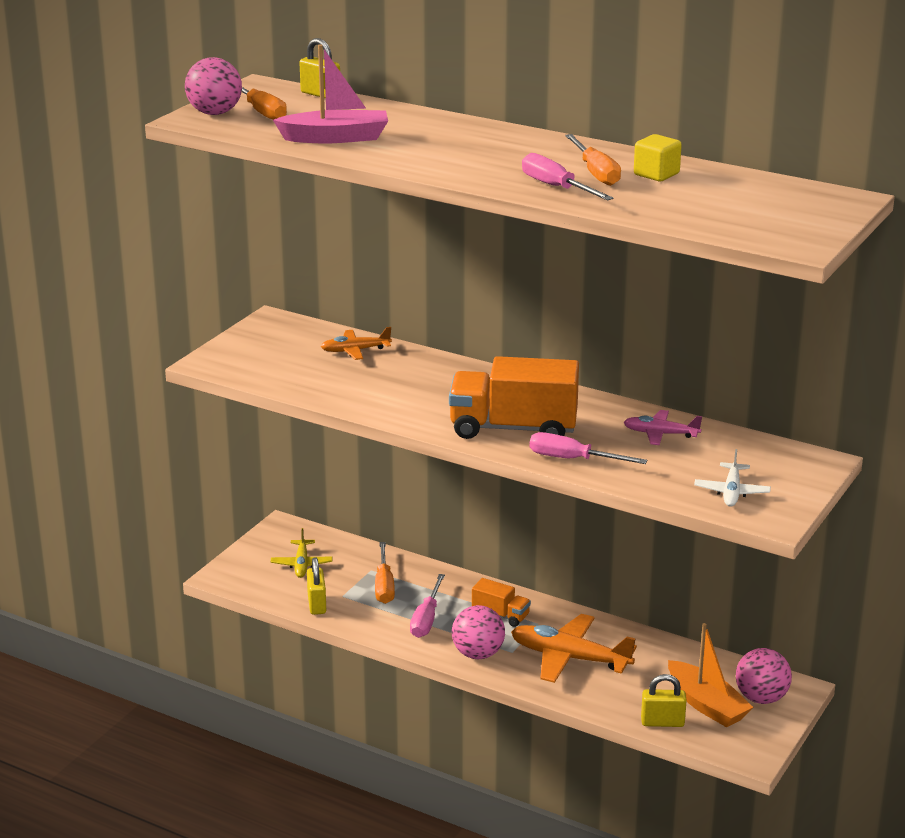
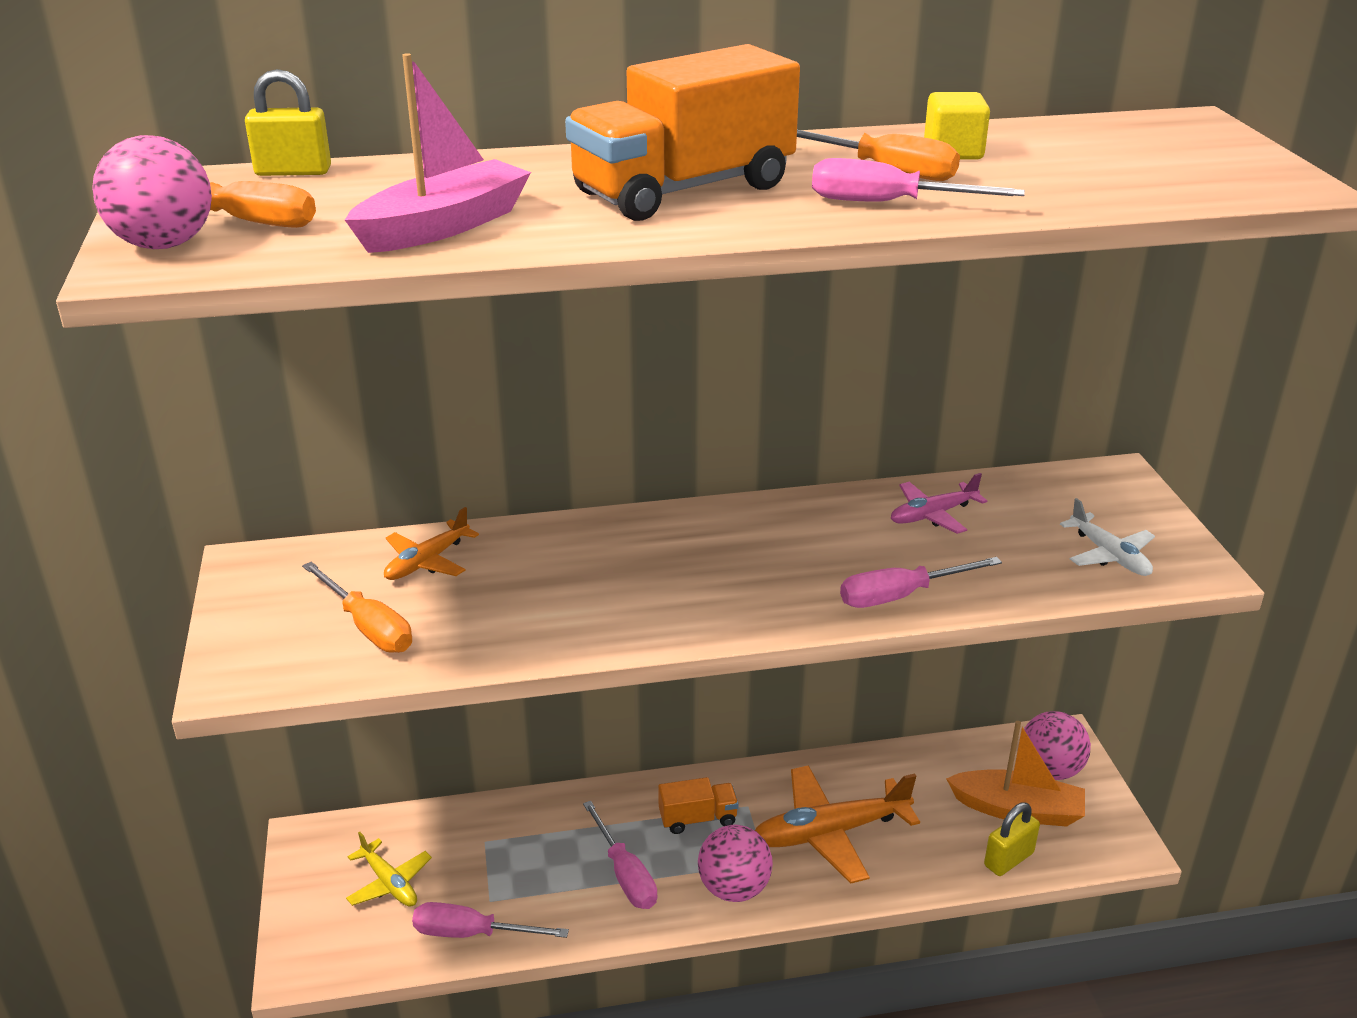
camera: 40 degrees left, 5 degrees up
yellow padlock [307,557,326,615] -> pink screwdriver [412,902,569,938]
orange screwdriver [375,542,395,604] -> orange screwdriver moved to [302,561,412,653]
orange truck [449,356,579,439] -> orange truck moved to [565,44,800,221]

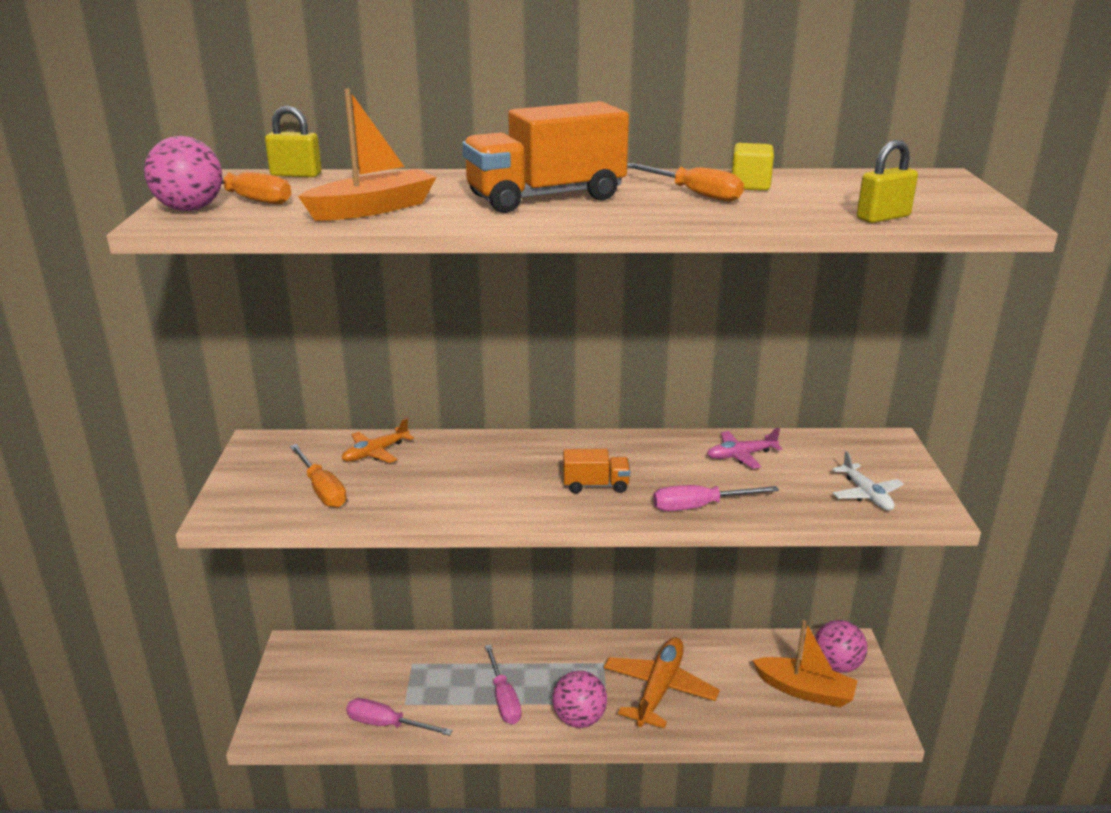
camera: 10 degrees right, 5 degrees down
pink boat [345,53,531,253] -> orange boat [298,89,436,221]
yellow plane [346,832,432,907] -> none
orange truck [658,777,739,834] -> orange truck moved to [563,449,630,493]
orange plane [755,765,920,884] -> orange plane turned 120 degrees clockwise [604,637,720,729]
pink screwdriver [812,158,1025,202] -> none
yellow padlock [984,803,1040,876] -> yellow padlock moved to [857,140,918,223]

